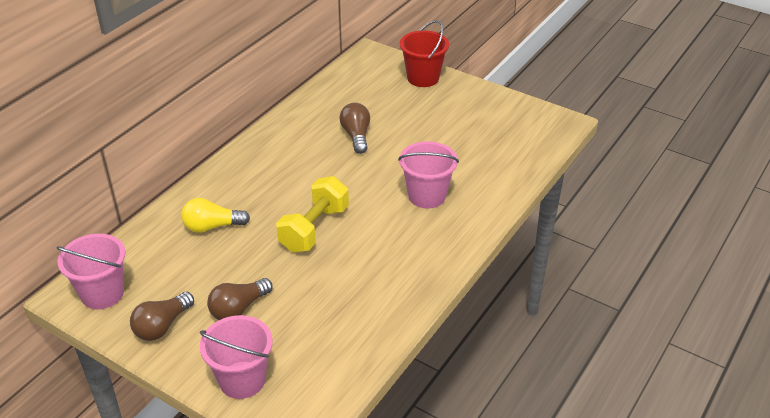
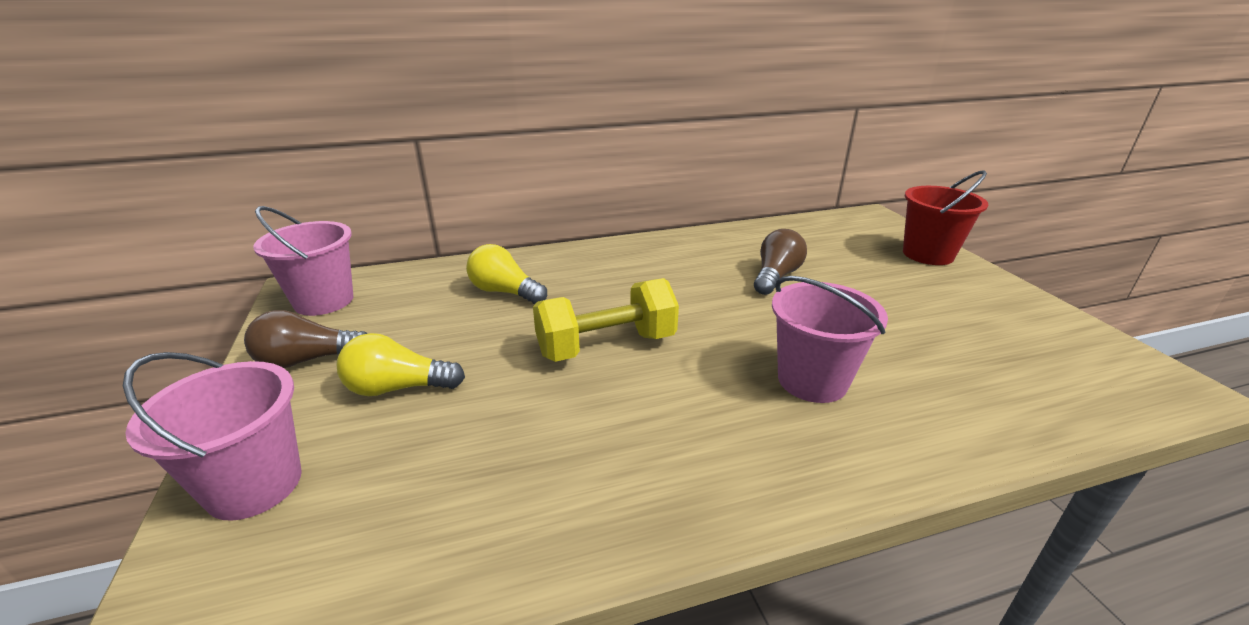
camera: 40 degrees right, 10 degrees down
brown light bulb [207,278,273,320] -> yellow light bulb [336,333,465,396]

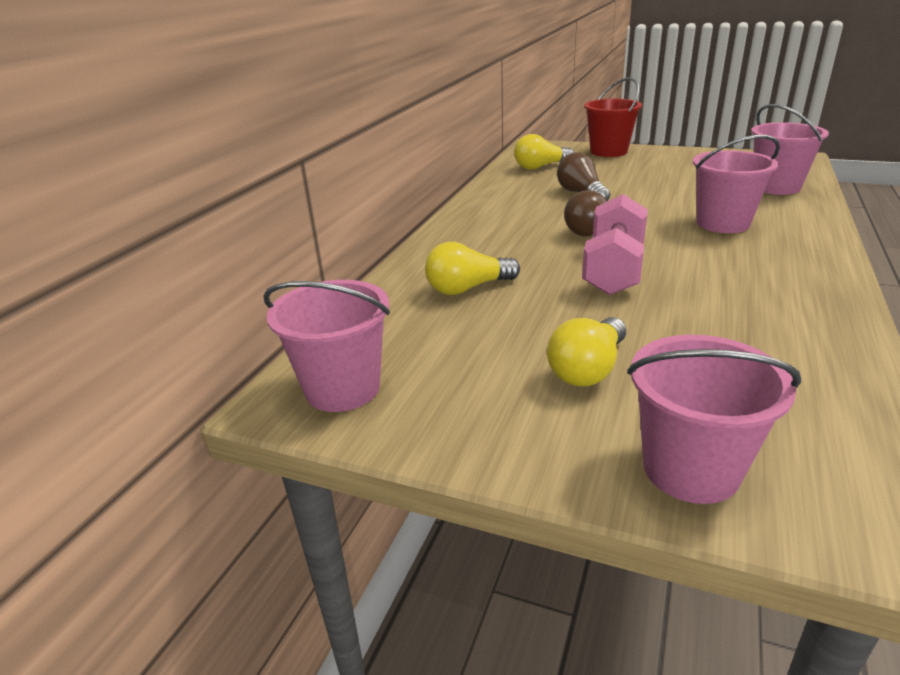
camera: 50 degrees left, 0 degrees up
brown light bulb [244,310,367,368] -> brown light bulb moved to [564,190,607,236]
yellow dumbbell [533,278,679,362] -> pink dumbbell [582,194,648,295]
none -> yellow light bulb [514,134,574,170]
none -> pink bucket [751,104,829,195]

